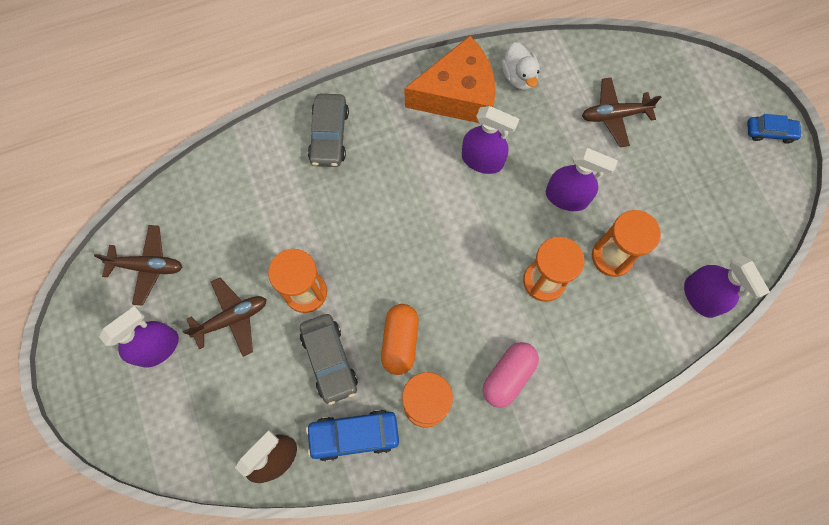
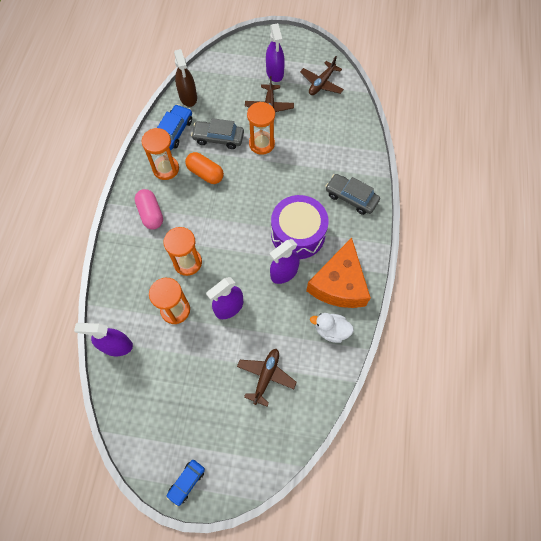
camera: 120 degrees right, 5 degrees down
none -> purple drum [271,195,328,259]

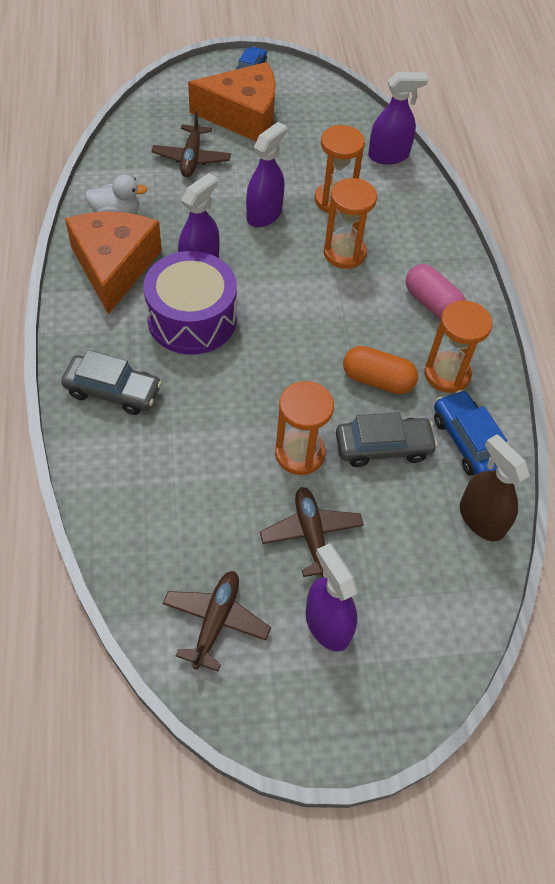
camera: 160 degrees right, 10 degrees down
blue car [157,104,192,150] -> blue car turned 150 degrees clockwise [434,390,507,476]
none -> orange cheese [188,62,275,141]

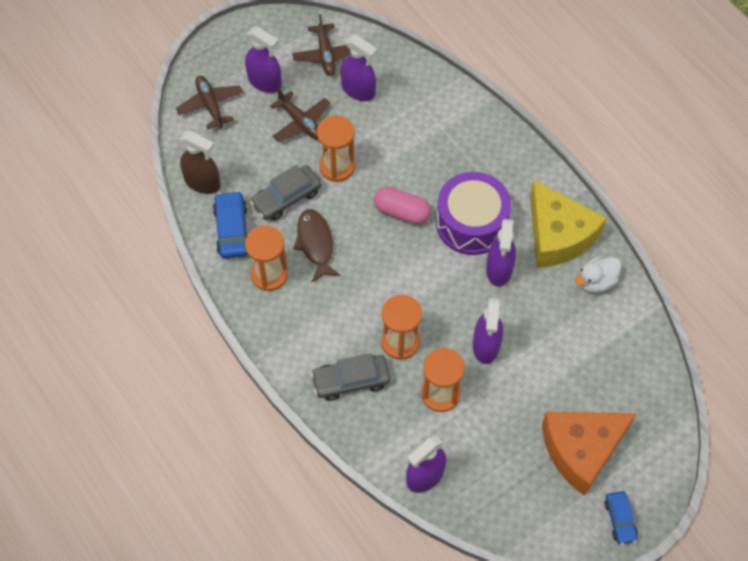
camera: 155 degrees right, 5 degrees up
grey car [61,350,162,415] -> grey car moved to [311,353,390,401]
orange cheese [65,212,162,314] -> yellow cheese [530,180,606,268]
brown plane [152,111,231,177] -> brown plane moved to [176,76,243,129]
orange capsule [343,346,418,394] -> brown fish [293,209,341,282]
pink capsule [406,264,466,320] -> pink capsule moved to [374,187,431,225]
blue car [434,390,507,476] -> blue car turned 135 degrees counterclockwise [213,191,248,259]
none -> purple spray bottle [340,35,377,101]

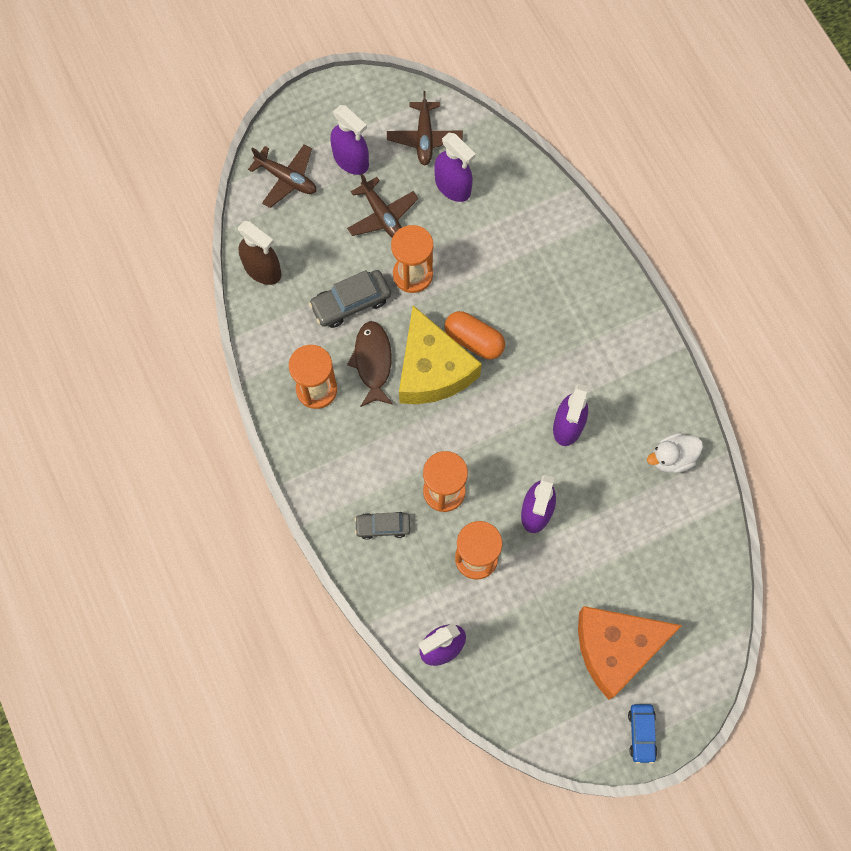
camera: 10 degrees right, 10 degrees up
brown plane [176,76,243,129] -> brown plane turned 135 degrees clockwise [248,144,316,208]
blue car [213,191,248,259] -> none
grey car [311,353,390,401] -> grey car [354,512,410,540], size x0.66
pink capsule [374,187,431,225] -> orange capsule [444,311,505,360]
purple drum [436,172,511,255] -> none
yellow cheese [530,180,606,268] -> yellow cheese moved to [399,305,482,404]

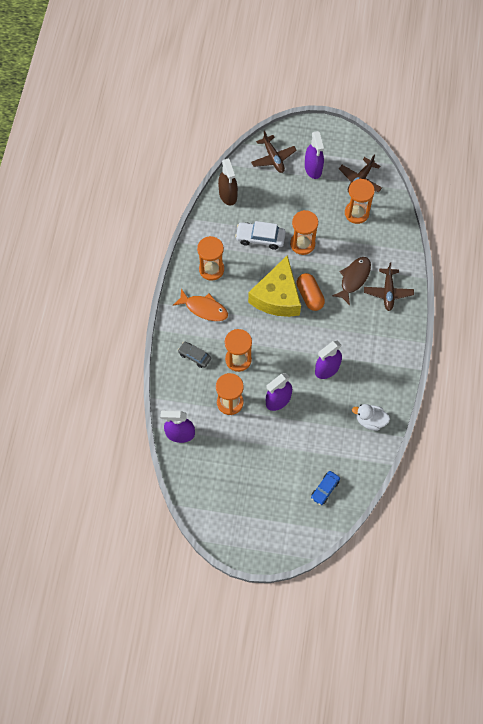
camera: 35 degrees right, 5 degrees down
grey car [309,270,391,328] -> white car [235,221,286,250]
brown plane [347,174,418,238] -> brown plane moved to [364,262,414,311]
brown fish [347,321,393,407] -> brown fish moved to [332,257,371,305]
purple spray bottle [435,133,476,202] -> orange hourglass [345,179,375,224]
orange cheese [578,606,682,700] -> none
blue car [628,704,658,764] -> blue car moved to [311,471,340,505]
none -> orange fish [173,288,228,321]

